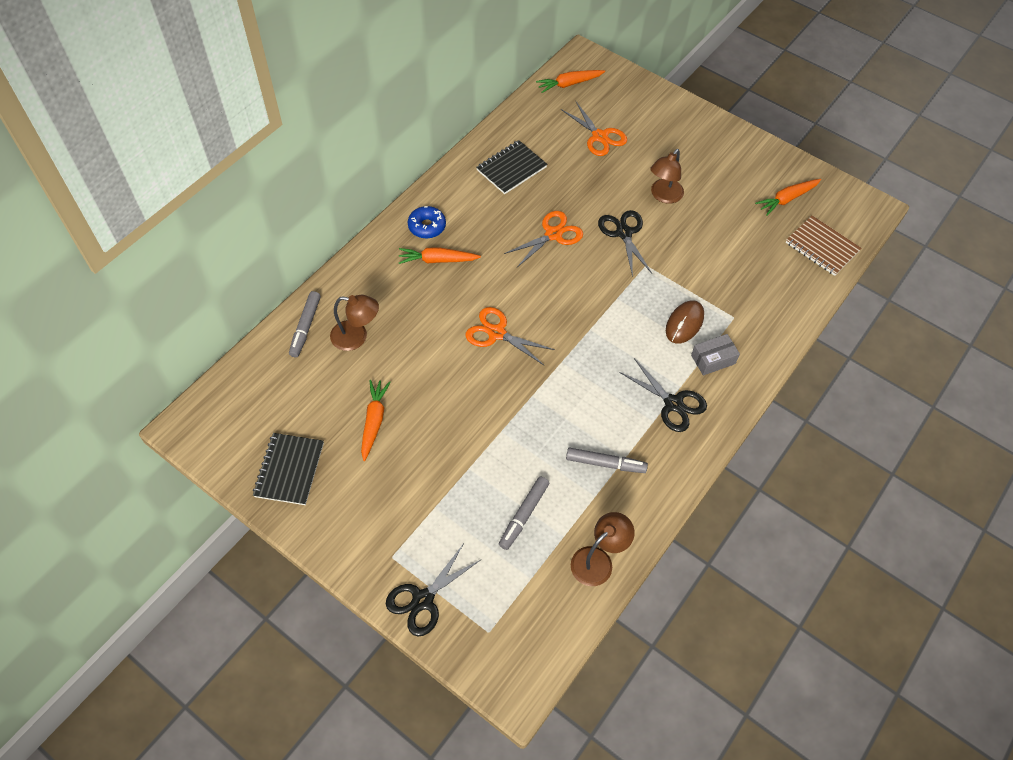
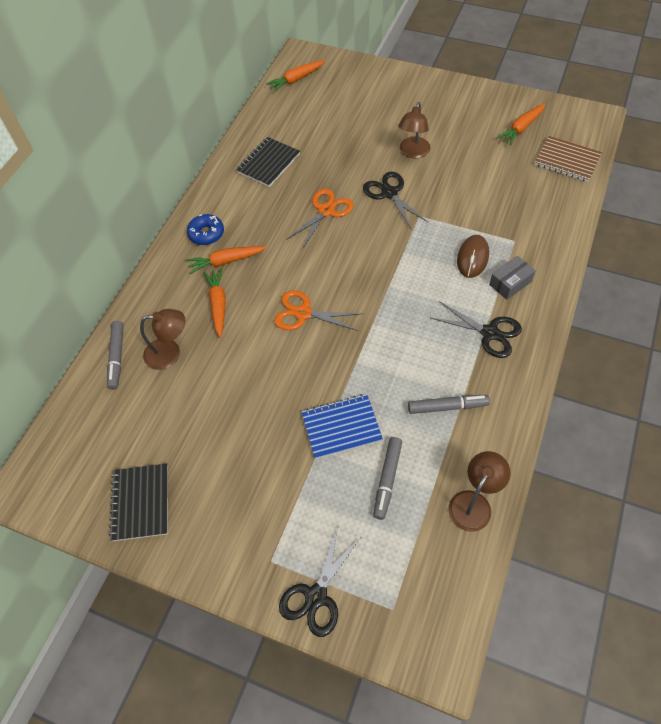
camera: 10 degrees left, 0 degrees up
orange carrot [361,380,391,461] -> orange carrot moved to [203,269,226,338]
orange scissors [561,102,627,156] -> none
none -> blue notebook [301,394,383,459]

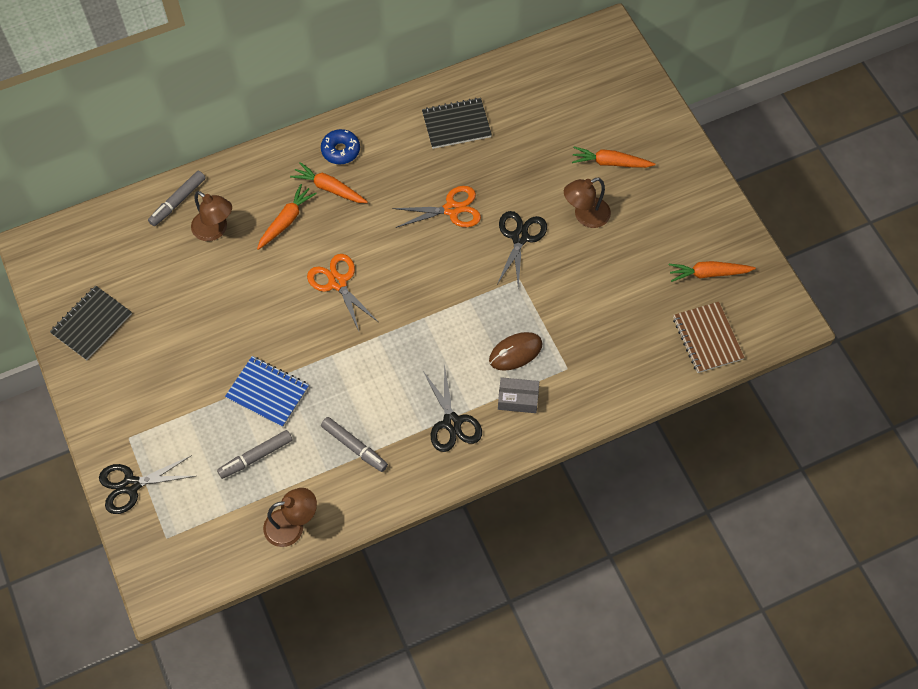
camera: 40 degrees right, 5 degrees up
orange carrot [266,60,325,92] -> orange carrot moved to [572,147,655,168]

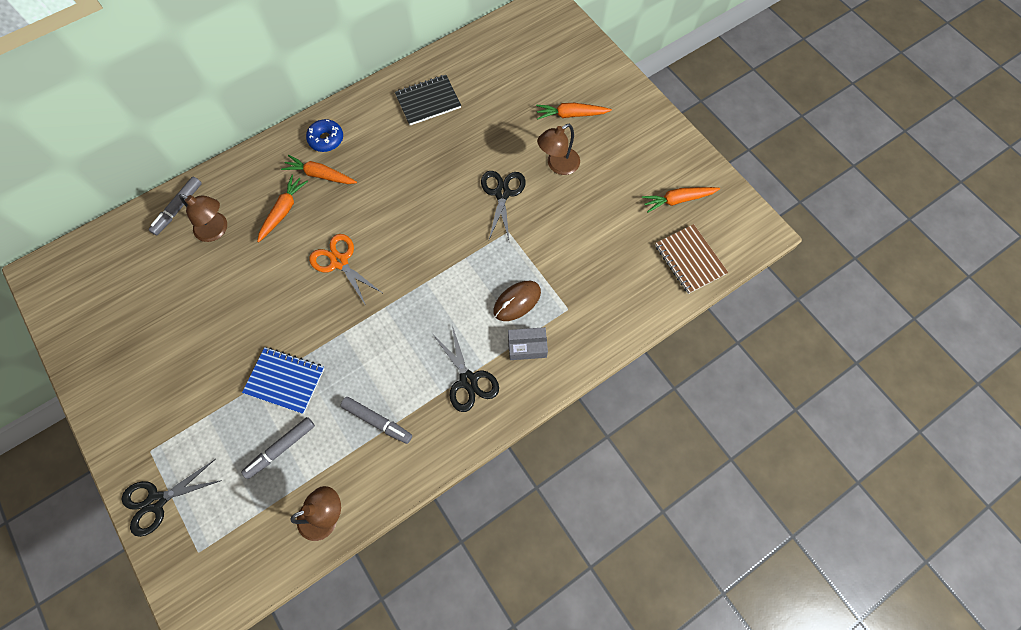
camera: 10 degrees left, 5 degrees up
black notebook [50,286,132,360] -> none
orange scissors [392,186,481,228] -> none

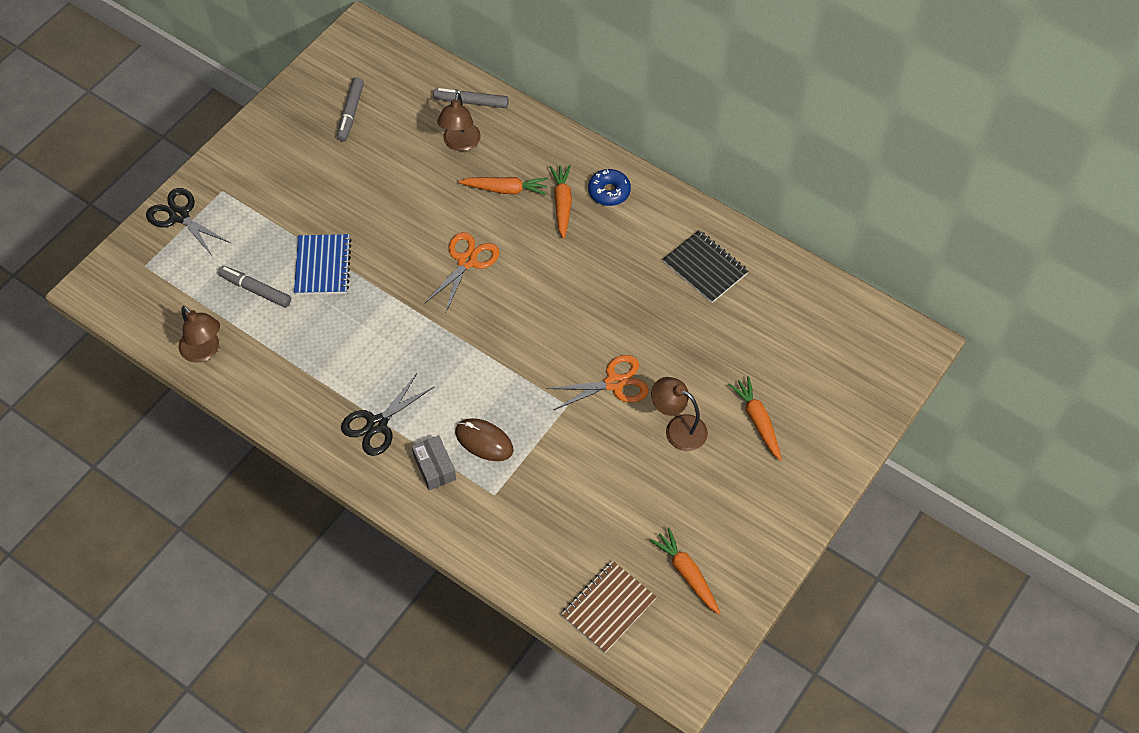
camera: 70 degrees right, 10 degrees down
grey marker [340,397,412,444] -> grey marker moved to [337,77,364,141]
black scissors [481,171,526,240] -> orange scissors [546,355,649,410]

